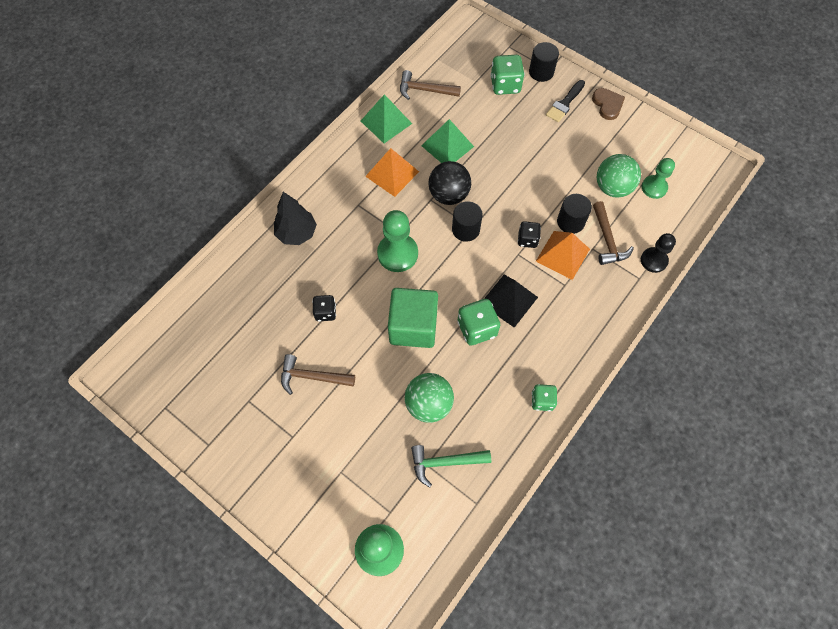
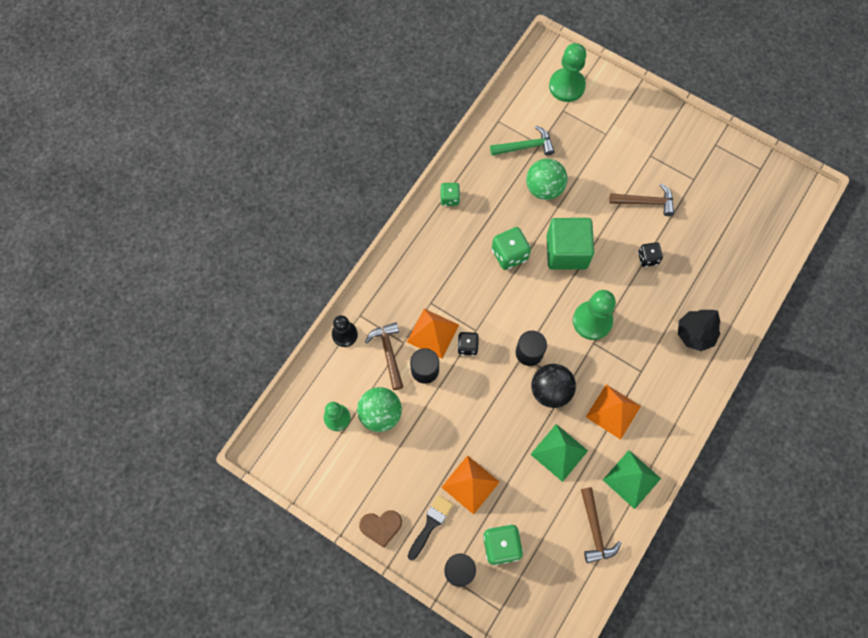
camera: 175 degrees right, 5 degrees up
brown hammer [400,70,461,100] -> brown hammer turned 75 degrees clockwise [581,487,621,563]
black pyramid [484,275,538,328] -> none
brown heart [592,88,625,120] -> brown heart turned 75 degrees counterclockwise [359,510,402,548]
none -> orange pyramid [441,455,499,515]

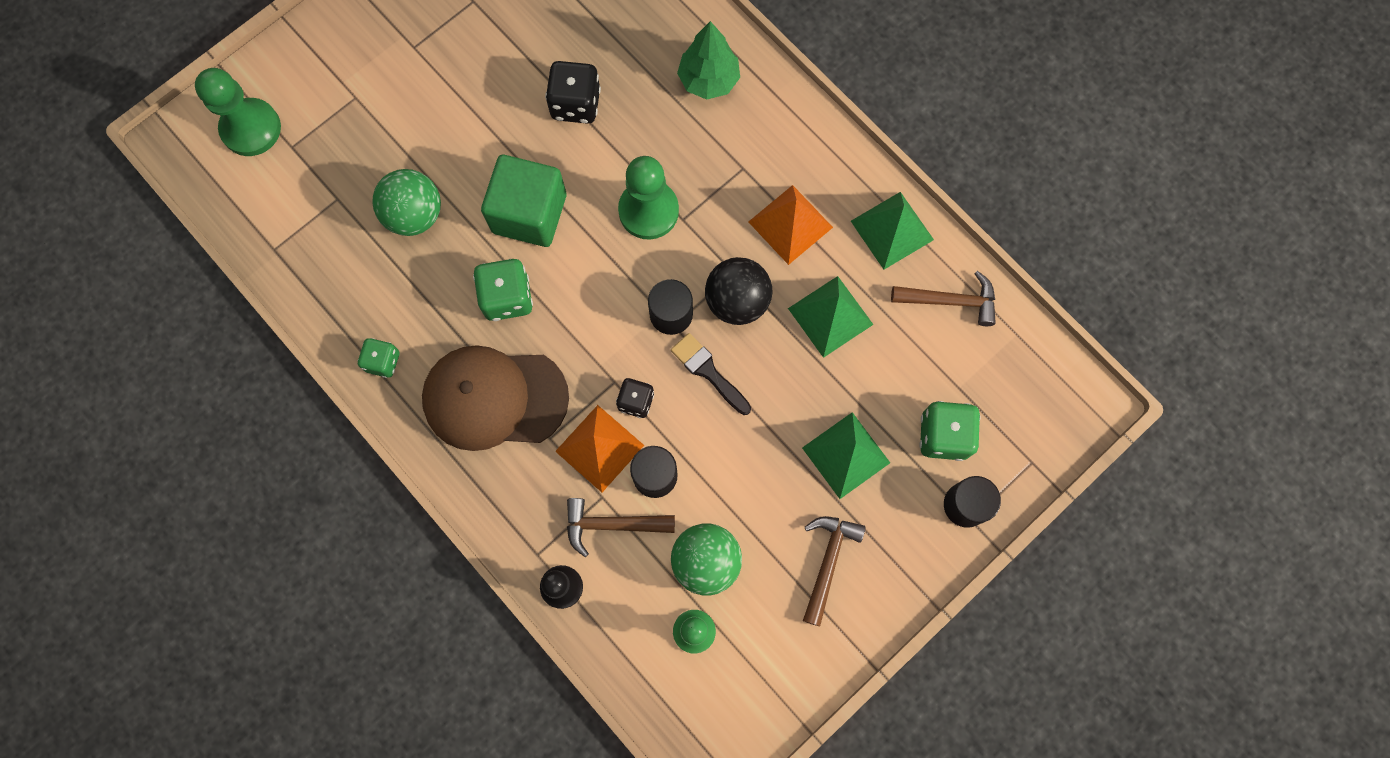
camera: 75 degrees left, 5 degrees up
brown heart [359,510,402,548] -> none
black brush [408,495,453,560] -> black brush moved to [671,333,751,415]
orange pyramid [441,455,499,515] -> green pyramid [802,412,890,499]
green hammer [490,126,554,156] -> none
brown hammer [609,183,674,216] -> brown hammer moved to [803,516,866,626]
black dice [638,242,663,267] -> black dice [545,61,601,124], size x1.59
black tree [678,310,720,351] -> green tree [677,21,740,100]
none -> brown cap [422,345,569,451]

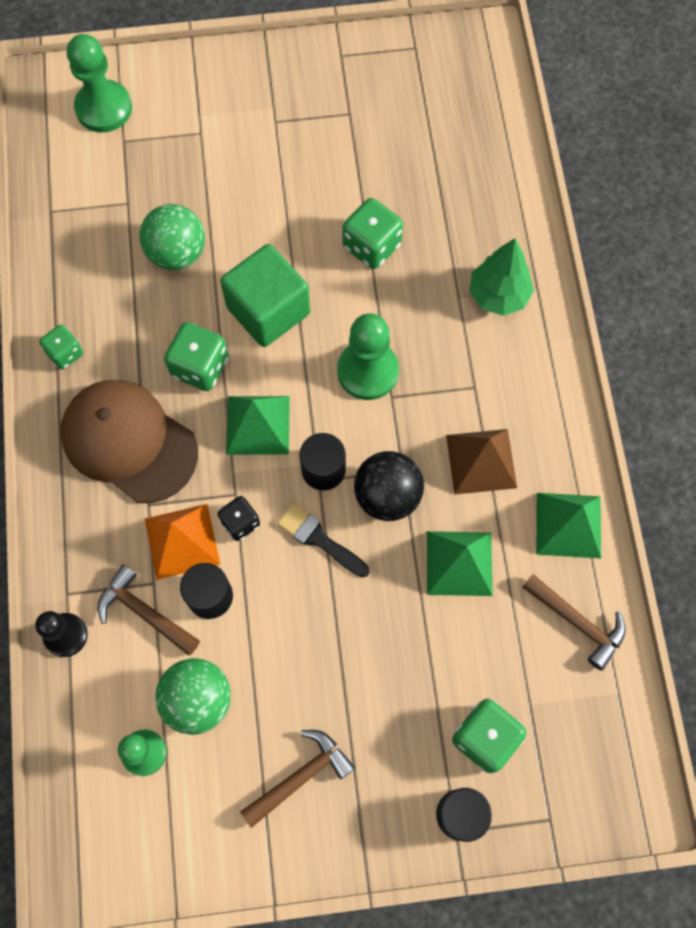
camera: 35 degrees right, 5 degrees down
black dice [545,61,601,124] -> green dice [342,198,403,269]
black brush [671,333,751,415] -> black brush turned 45 degrees counterclockwise [277,503,369,578]
orange pyramid [748,185,833,265] -> brown pyramid [446,429,517,495]
green pyramid [802,412,890,499] -> green pyramid moved to [226,396,290,455]

